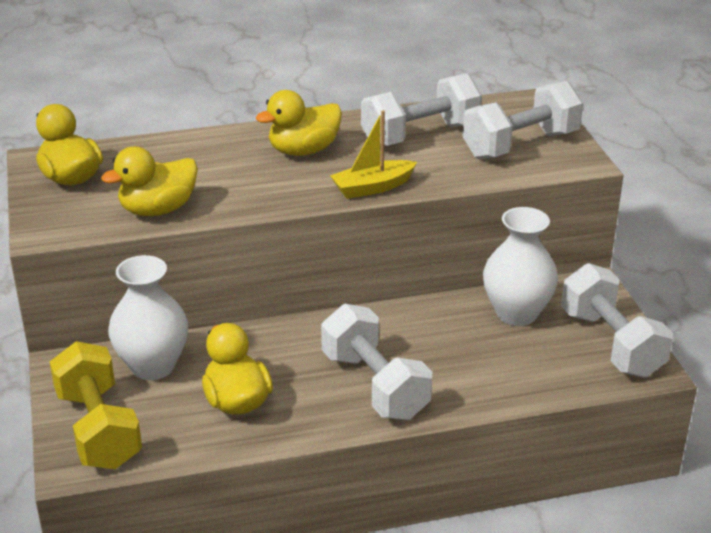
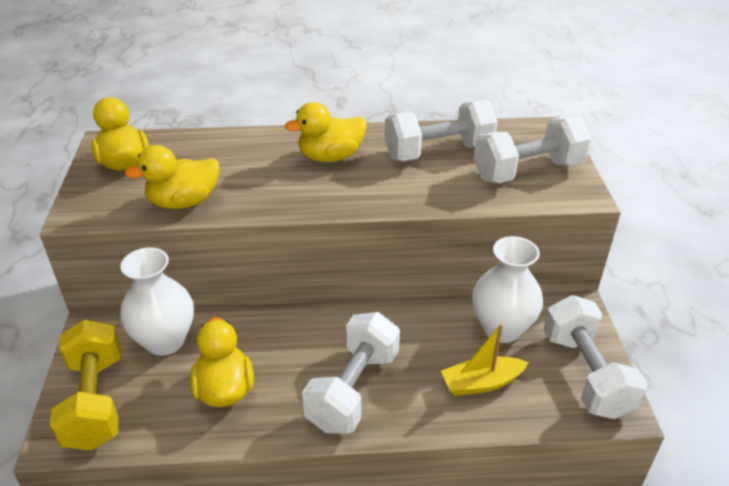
camera: 10 degrees right, 5 degrees up
white dumbbell [321,304,433,420] -> white dumbbell turned 45 degrees clockwise [302,312,400,434]
yellow boat [330,110,417,199] -> yellow boat moved to [441,324,529,396]

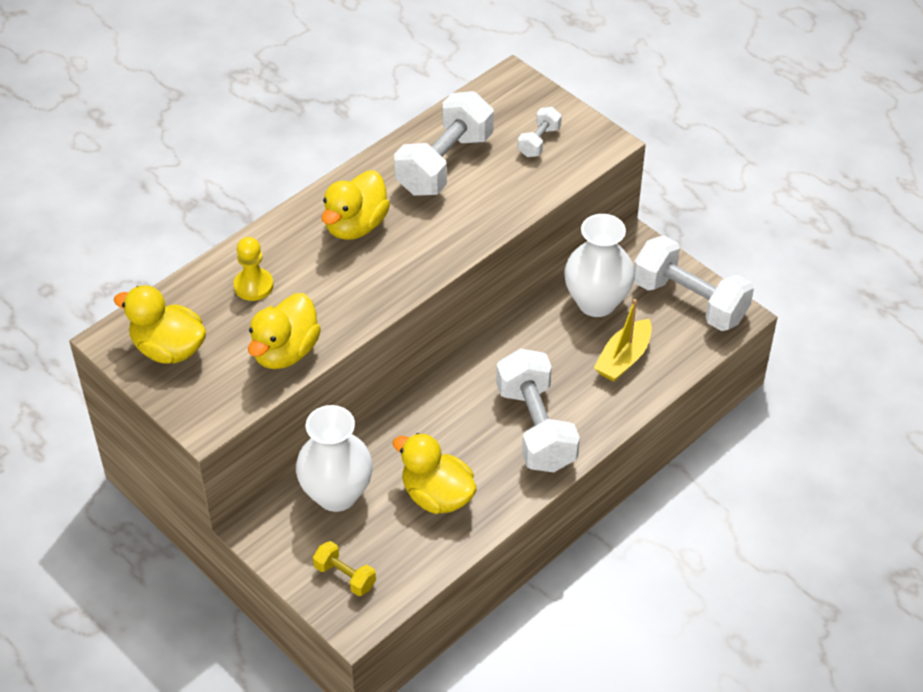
camera: 40 degrees left, 10 degrees up
yellow dumbbell [50,319,121,450] -> yellow dumbbell [313,541,376,596], size x0.48
white dumbbell [473,116,592,183] -> white dumbbell [518,107,562,157], size x0.48
none -> yellow pawn [234,237,274,301]

